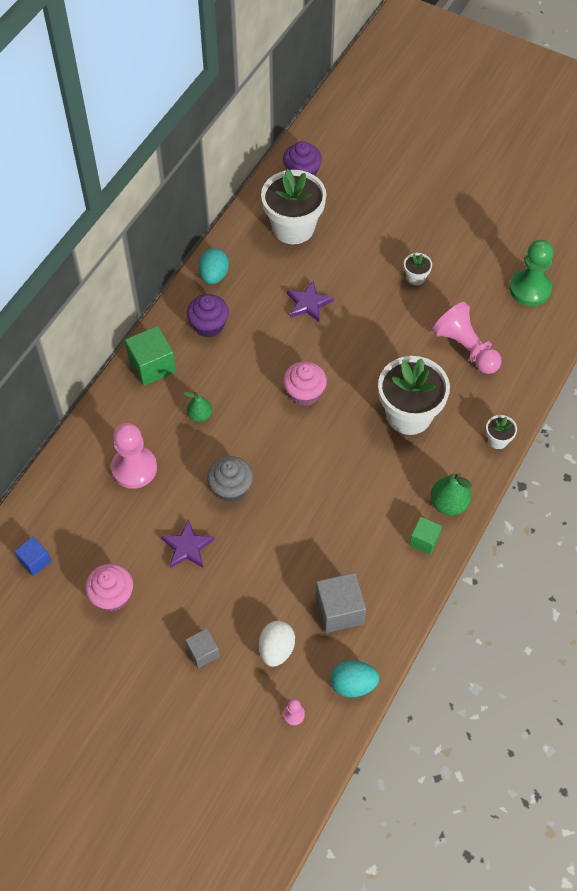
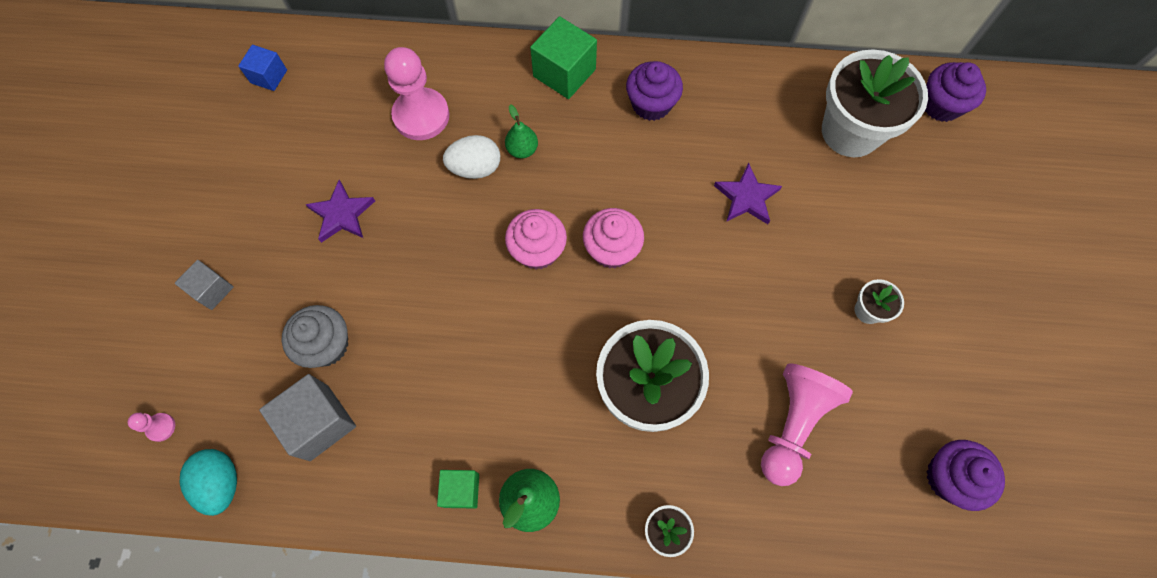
camera: 65 degrees right, 10 degrees up
pink cupcake [85,564,133,612] -> pink cupcake moved to [505,209,567,269]
turquoise egg [198,248,229,284] -> none
grey cupcake [207,456,253,502] -> grey cupcake moved to [282,305,348,368]
white egg [259,621,295,667] -> white egg moved to [443,135,500,179]
green pawn [509,240,554,306] -> purple cupcake [926,440,1005,511]

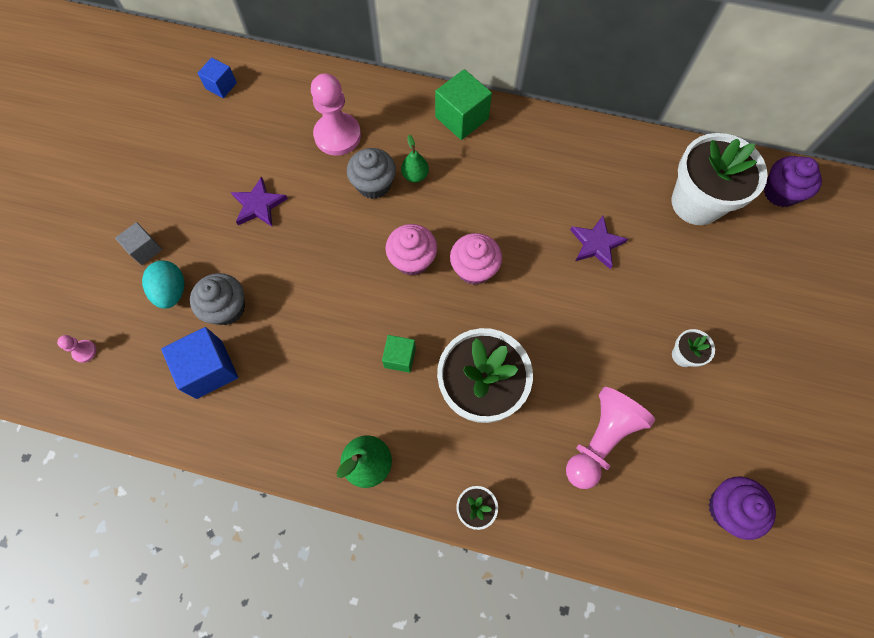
camera: 10 degrees right, 0 degrees up
turquoise egg [180,449,237,516] -> turquoise egg moved to [142,260,185,309]
grey cube [259,374,356,461] -> blue cube [161,327,238,399]
green cube [437,470,479,509] -> green cube moved to [382,335,416,373]
white egg [443,135,500,179] -> grey cupcake [347,148,396,199]
purple cupcake [626,61,683,121] -> none

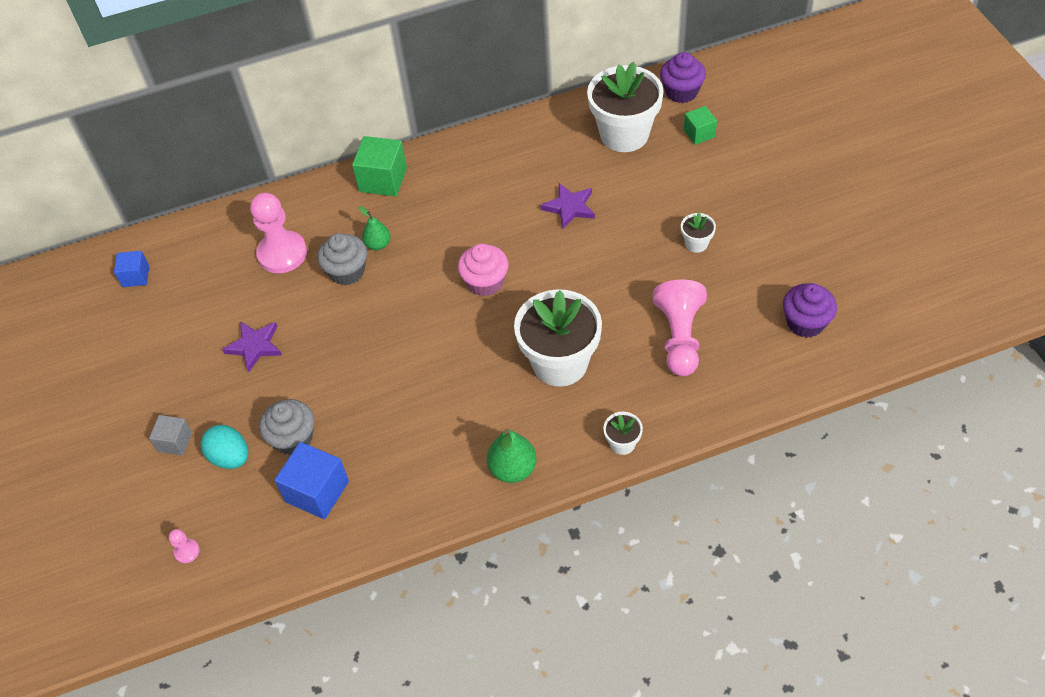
camera: 30 degrees left, 15 degrees down
green cube [382,335,416,373] -> green cube moved to [684,106,717,145]
pink cupcake [385,224,437,276] -> none

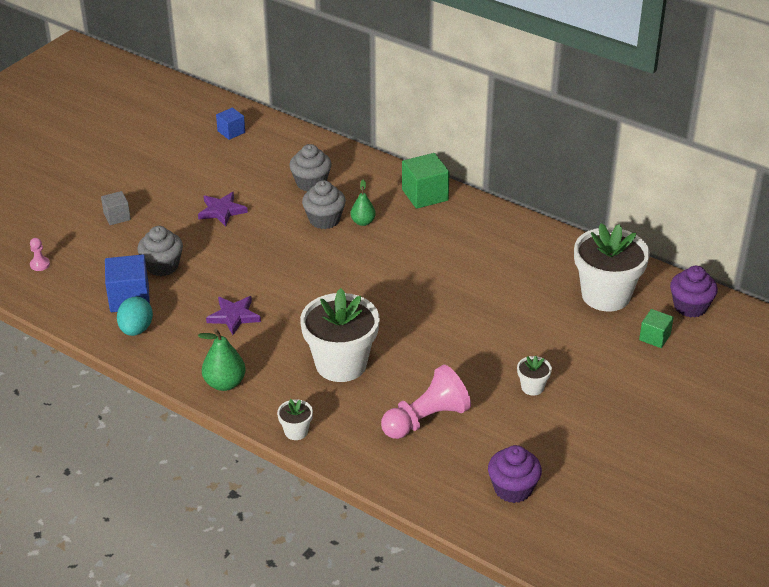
camera: 50 degrees right, 15 degrees down
turquoise egg [200,425,248,469] -> turquoise egg moved to [117,296,153,336]
pink pawn [250,193,307,273] -> grey cupcake [289,144,332,191]
pink cupcake [458,244,508,296] -> none
purple star [540,183,595,229] -> purple star moved to [206,296,261,335]

